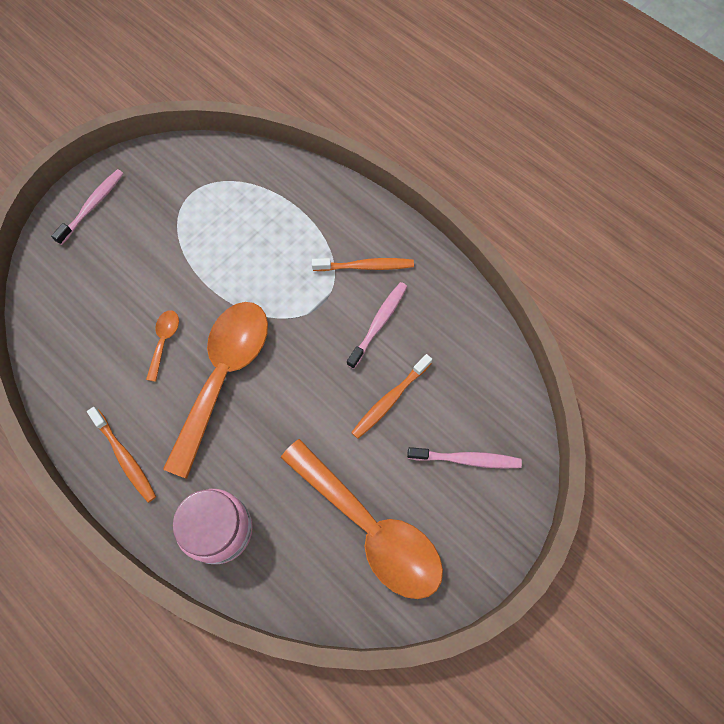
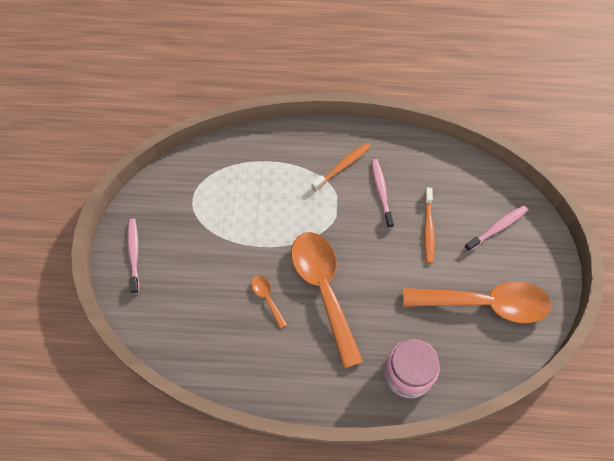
camera: 40 degrees left, 5 degrees down
orange toothbrush [87,407,156,503] -> none

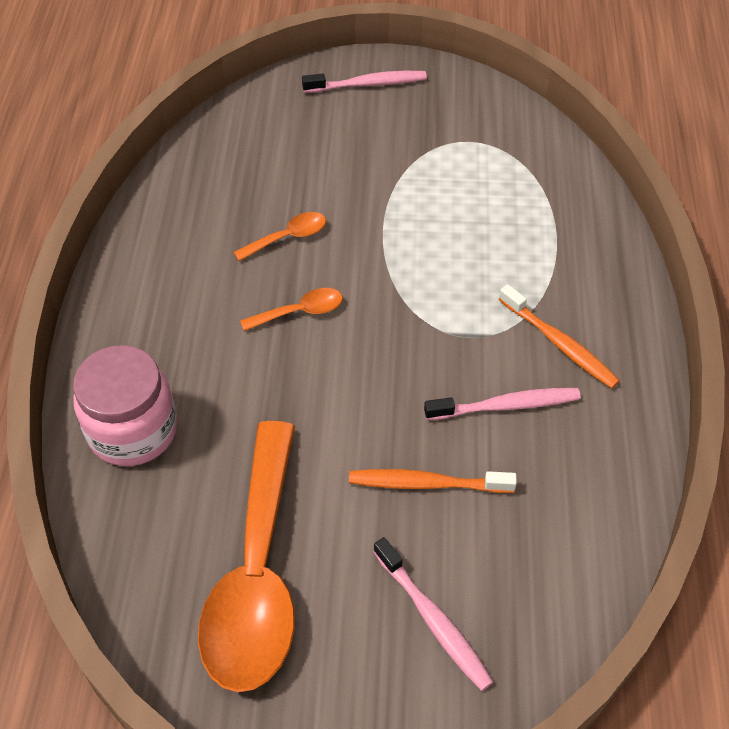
camera: 90 degrees right, 10 degrees down
orange spoon [291,232,363,368] -> orange spoon [240,288,343,331], size x0.41

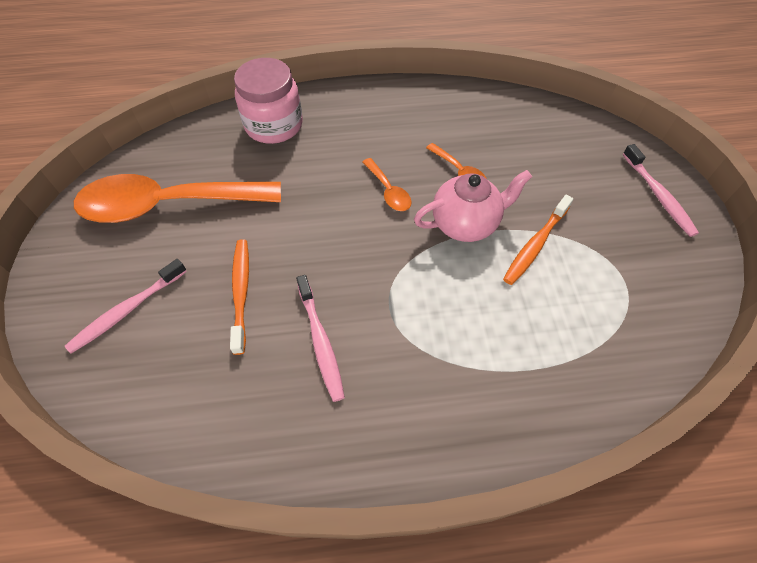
camera: 80 degrees right, 5 degrees up
orange toothbrush [499,284,620,389] -> orange toothbrush moved to [503,195,573,285]
none -> pink teapot [414,170,532,242]

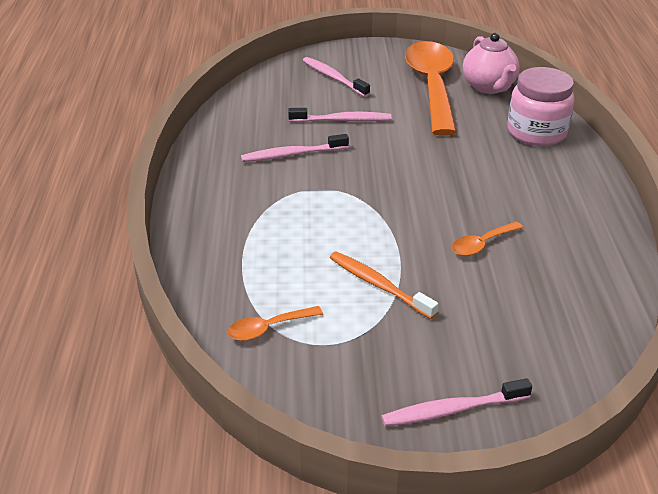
camera: 95 degrees right, 20 degrees down
orange toothbrush [230,239,249,355] -> pink toothbrush [288,108,391,122]
orange spoon [362,158,412,211] -> orange spoon moved to [228,306,323,341]
pink teapot [414,170,532,242] -> pink teapot moved to [463,33,520,94]

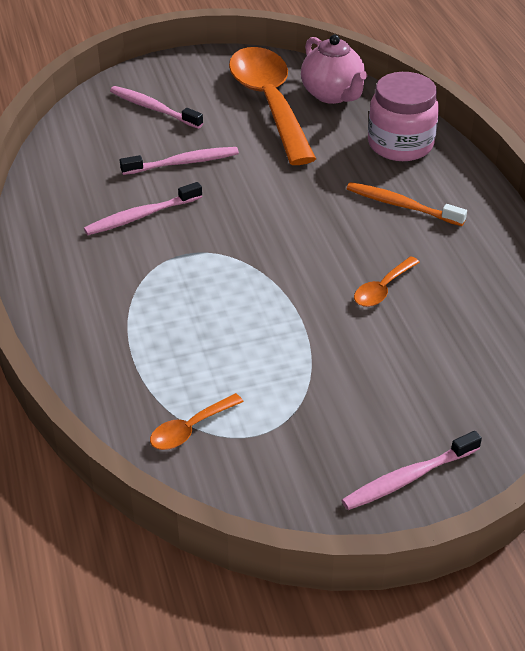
camera: 15 degrees left, 5 degrees up
orange toothbrush [330,252,438,319] -> orange toothbrush moved to [347,182,467,226]

